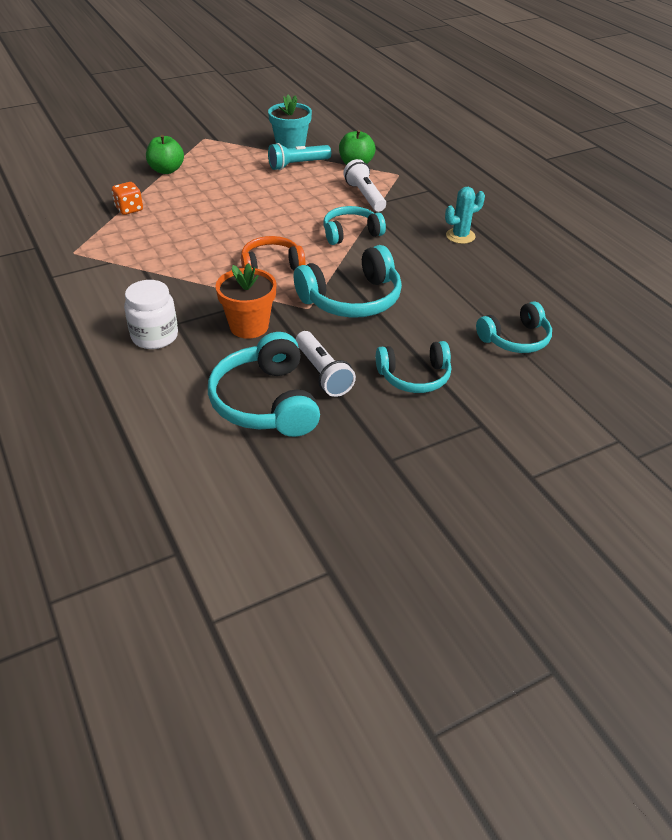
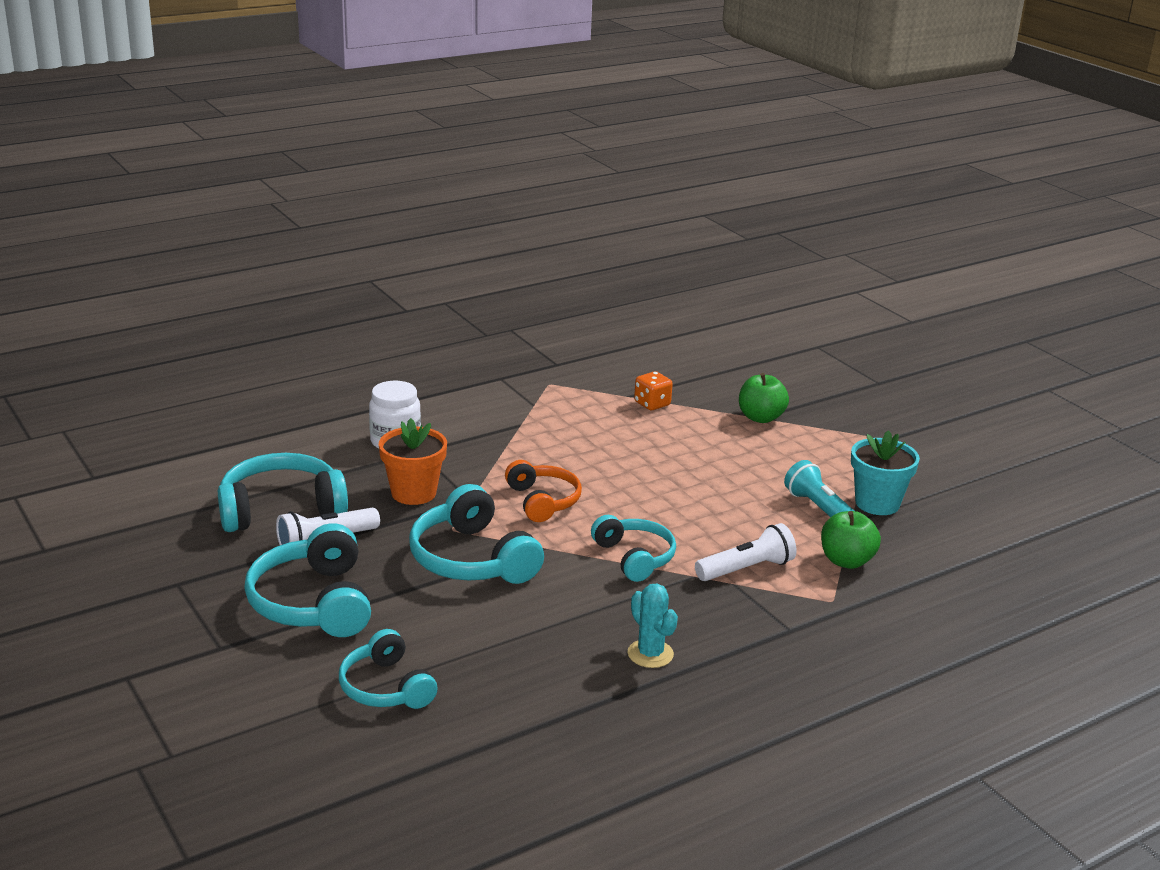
camera: 85 degrees right, 15 degrees down
turquoise headphones [376,341,451,393] -> turquoise headphones [244,523,371,637], size x1.53

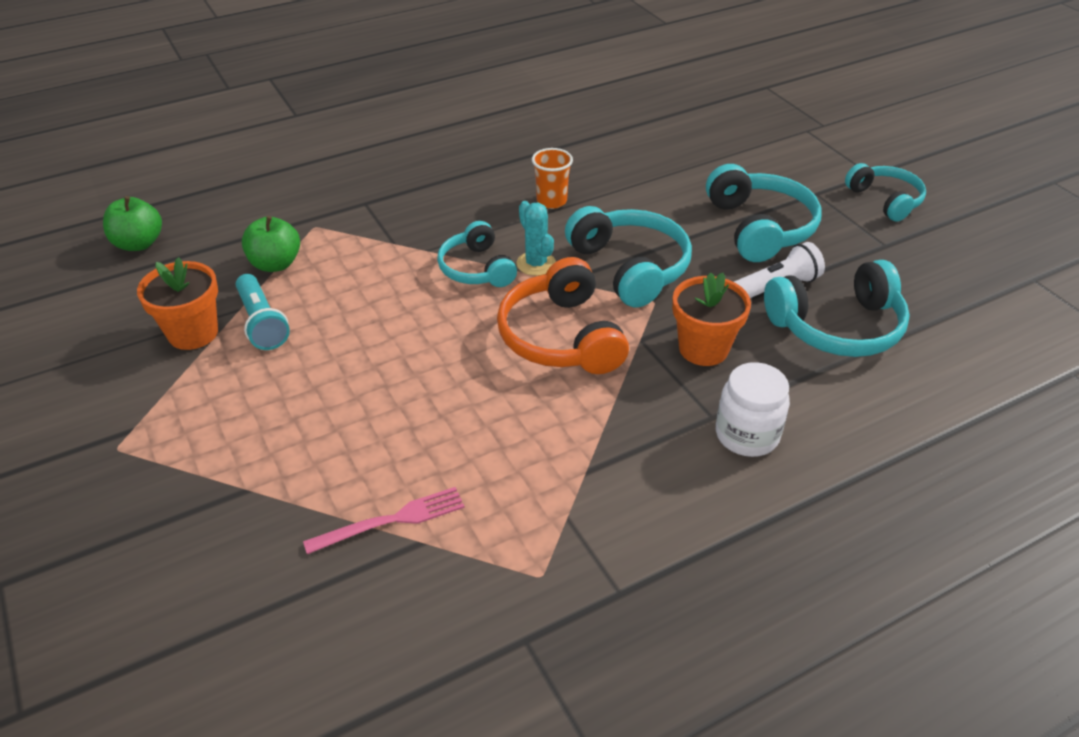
camera: 175 degrees left, 15 degrees up
turquoise headphones [339,629,438,709] -> turquoise headphones moved to [845,163,926,222]
orange headphones [505,460,582,522] -> orange headphones [497,257,629,374], size x1.53
turquoise cactus [627,584,678,668] -> turquoise cactus moved to [516,201,556,276]
orange dice [634,371,673,410] -> pink fork [303,487,465,554]
white flashlight [695,523,797,581] -> none
green apple [739,373,789,423] -> green apple moved to [103,196,162,251]
turquoise flower pot [851,430,920,515] -> orange flower pot [137,257,218,350]
none -> orange cup [532,148,573,209]

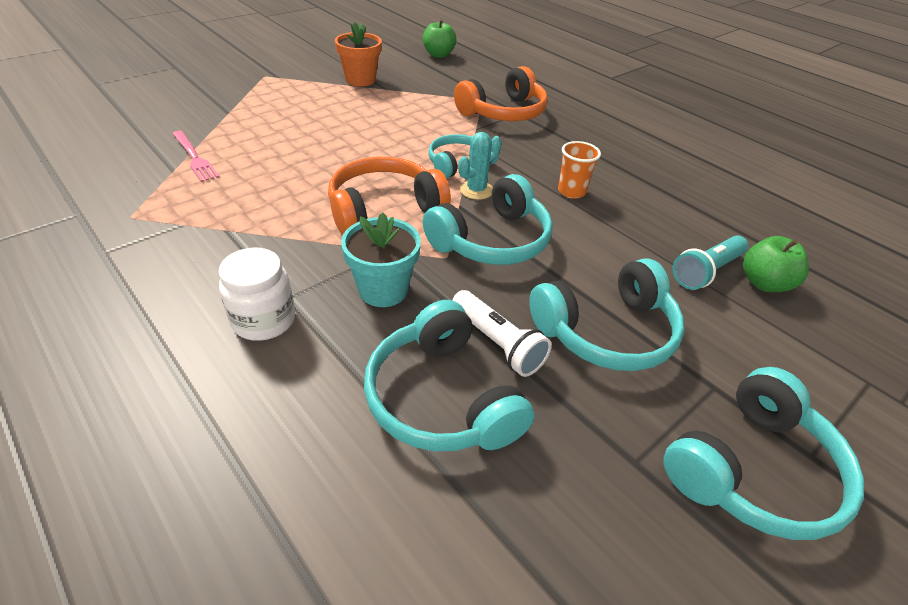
camera: 75 degrees right, 0 degrees up
turquoise flashlight [236,274,290,350] -> turquoise flashlight moved to [672,235,748,290]
green apple [242,216,300,272] -> green apple moved to [743,236,809,292]
orange flower pot [672,272,751,366] -> turquoise flower pot [341,213,421,307]
turquoise headphones [845,163,926,222] -> turquoise headphones [663,367,864,540], size x1.53
none -> orange headphones [454,66,548,121]

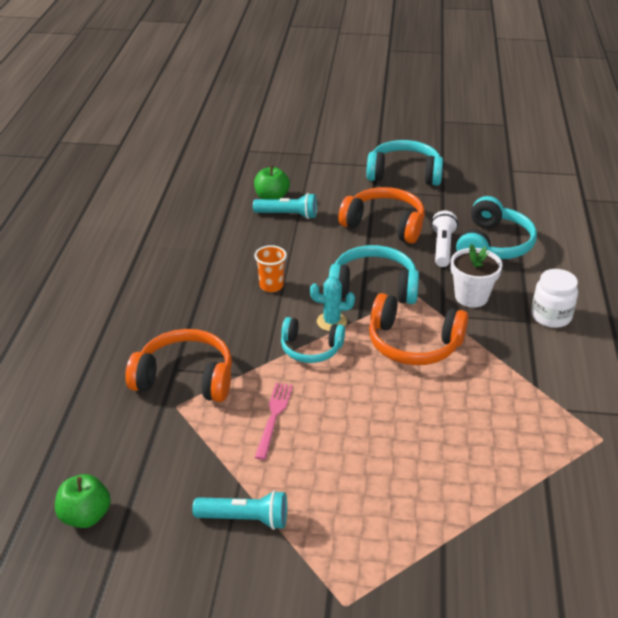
camera: 130 degrees left, 5 degrees down
pink fork [172,131,219,182] -> pink fork moved to [255,383,293,460]
orange flower pot [335,22,382,86] -> turquoise flashlight [192,490,287,530]
turquoise flower pot [341,213,421,307] -> white flower pot [451,244,502,307]
turquoise headphones [529,258,684,371] -> orange headphones [339,187,425,244]

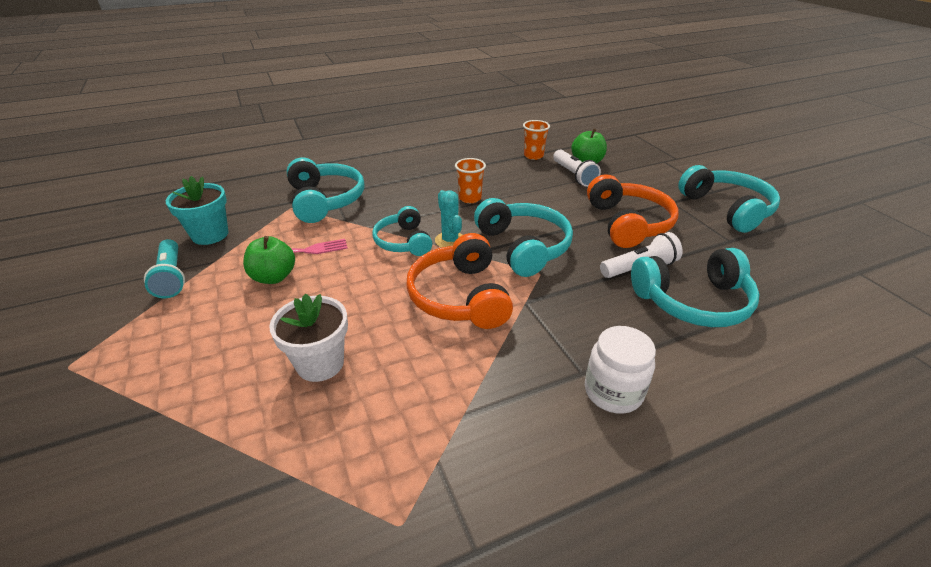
camera: 60 degrees right, 0 degrees up
green apple [55,474,111,528] -> green apple moved to [243,236,295,284]
orange headphones [125,329,232,402] -> turquoise headphones [287,158,364,223]
turquoise flashlight [253,193,317,219] -> white flashlight [553,150,601,187]
white flower pot [451,244,502,307] -> white flower pot moved to [269,293,348,382]
none -> turquoise flower pot [166,176,228,245]
none -> orange cup [523,120,550,160]

